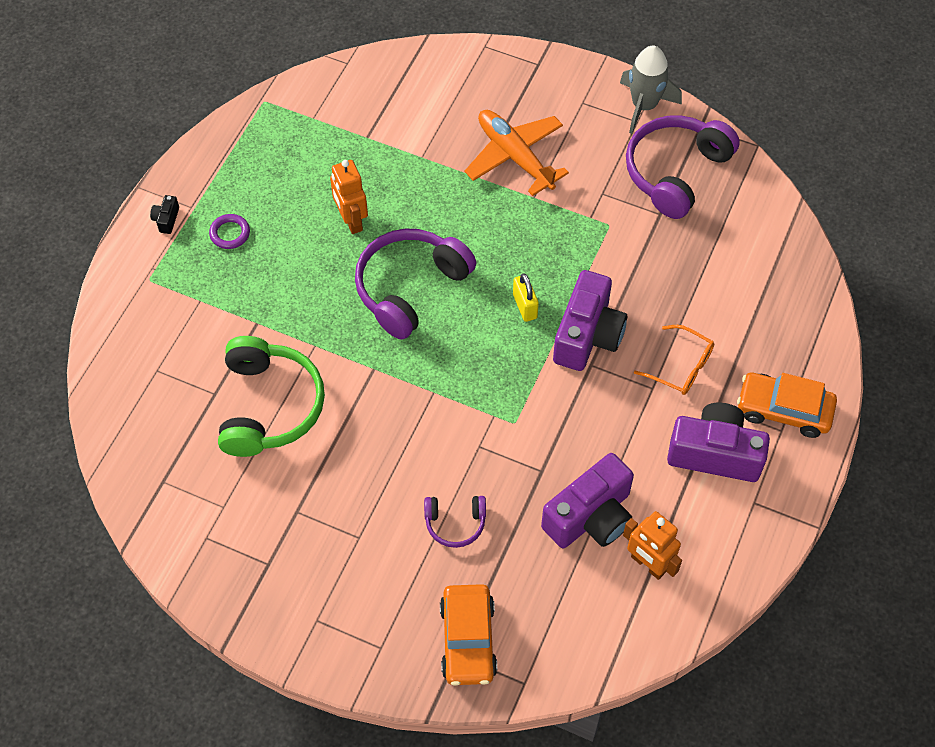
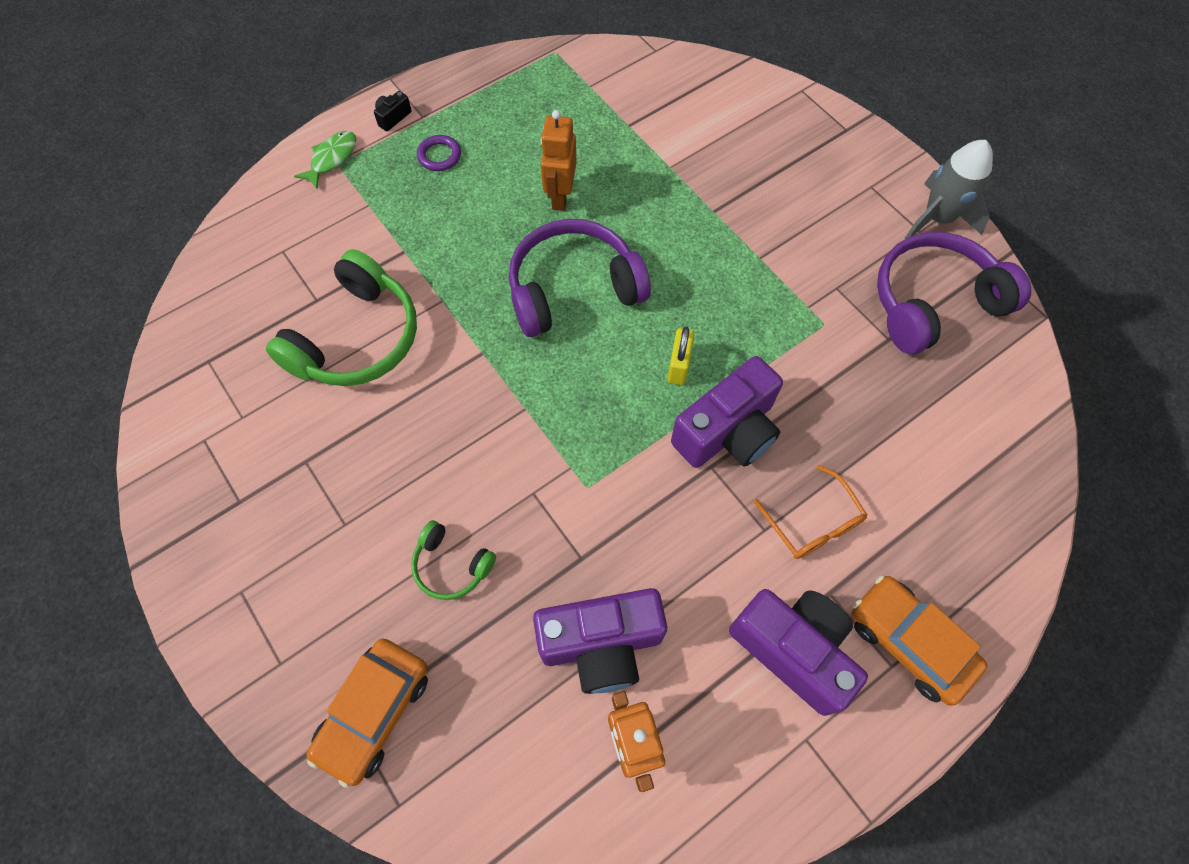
camera: 30 degrees right, 5 degrees up
purple headphones [424,496,486,548] -> green headphones [411,520,496,600]
orange plane [464,110,569,196] -> none
none -> green fish [294,131,356,188]

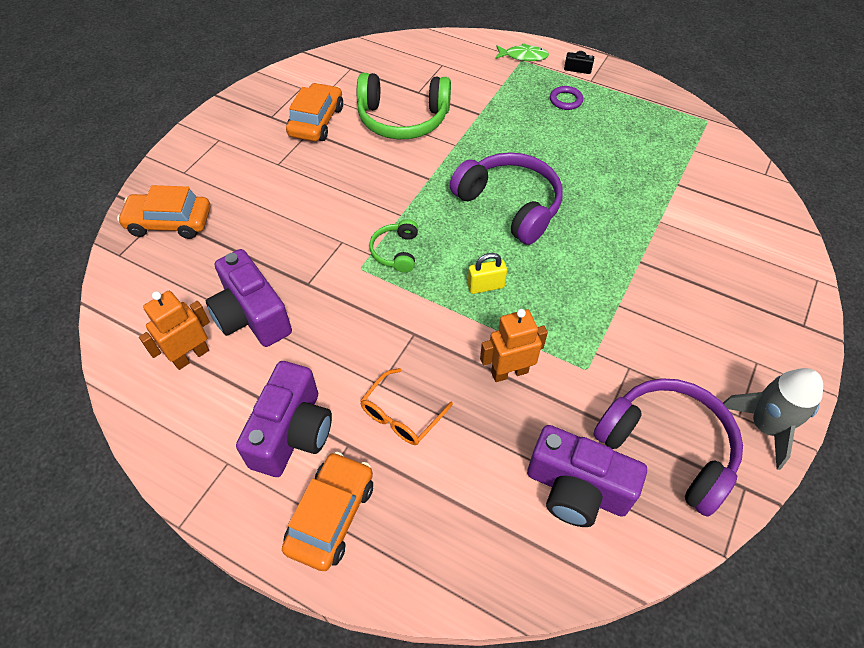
camera: 65 degrees right, 10 degrees down
green headphones [411,520,496,600] -> green headphones moved to [369,219,418,273]
orange robot [541,110,577,211] -> orange robot moved to [480,309,548,382]
purple camera [671,356,783,468] -> purple camera moved to [527,425,647,527]
none -> orange car [286,83,343,141]

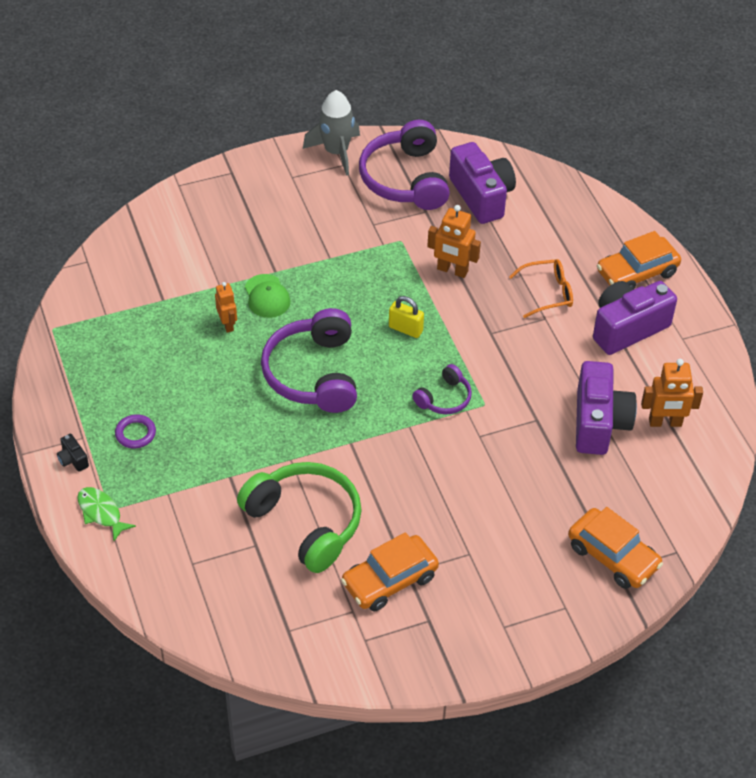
camera: 140 degrees left, 5 degrees down
green headphones [369,219,418,273] -> purple headphones [412,364,472,414]
none -> orange robot [215,282,237,333]
none -> green cap [245,274,290,318]

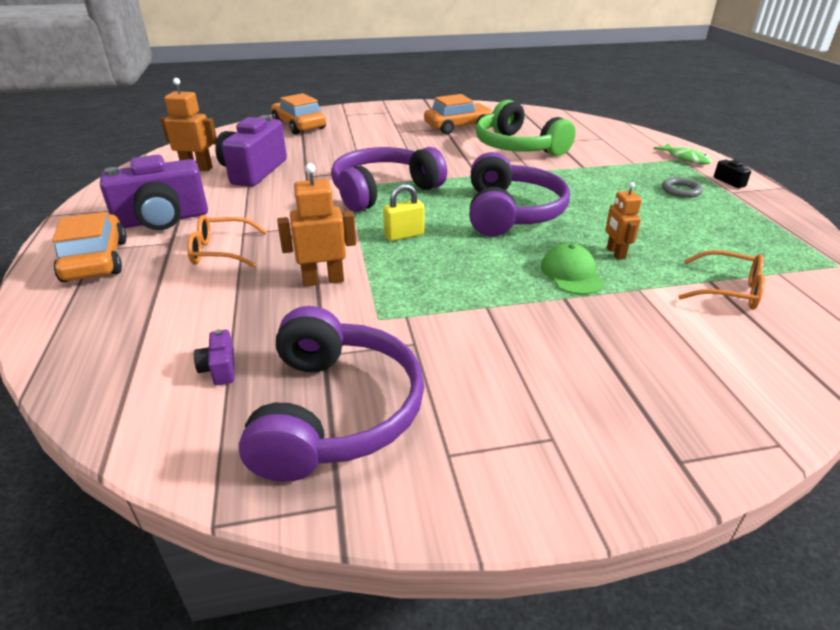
camera: 170 degrees left, 15 degrees down
purple ring [115,414,156,448] -> grey ring [662,177,703,198]
grey rocket [303,90,360,176] -> none
yellow padlock [389,296,424,338] -> yellow padlock turned 60 degrees counterclockwise [383,184,424,241]
purple headphones [412,364,472,414] -> purple headphones [331,147,447,212], size x1.98
orange robot [427,205,481,278] -> orange robot turned 45 degrees counterclockwise [277,163,356,286]
purple camera [449,142,516,224] -> purple camera [194,329,234,385], size x0.41
orange car [597,231,681,290] -> orange car turned 90 degrees counterclockwise [52,212,127,282]
none -> orange glasses [678,250,765,310]

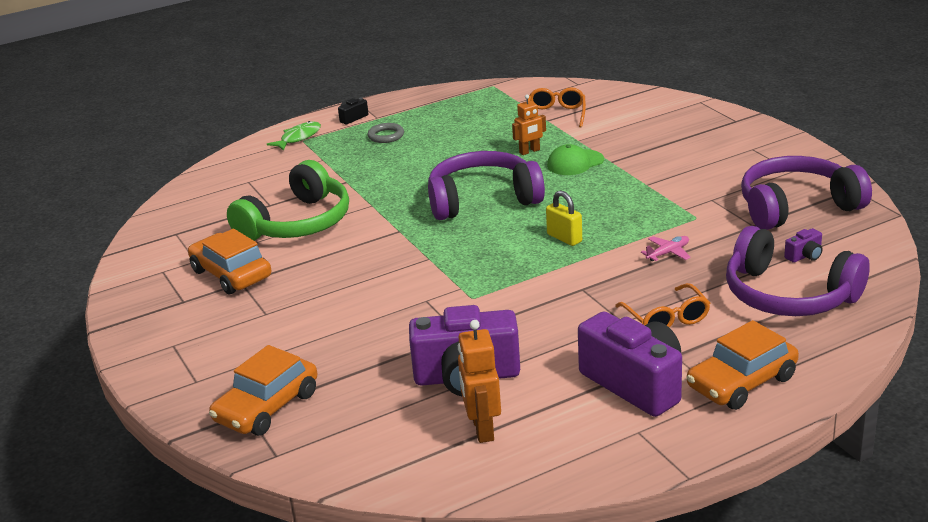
camera: 105 degrees left, 5 degrees down
orange robot [277,163,356,286] -> pink plane [641,236,691,261]
purple headphones [331,147,447,212] -> purple headphones moved to [726,226,870,316]

